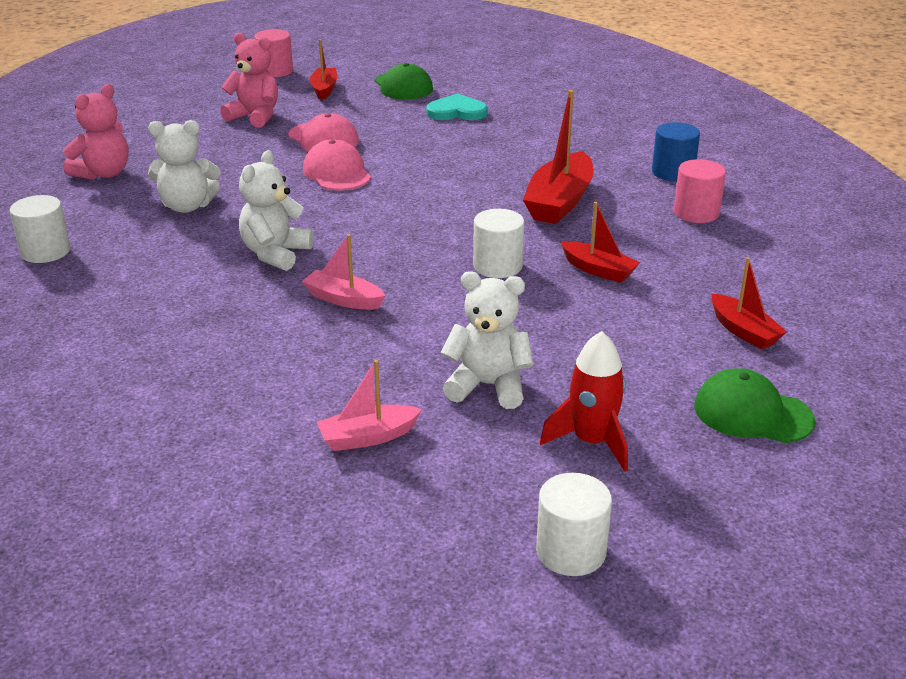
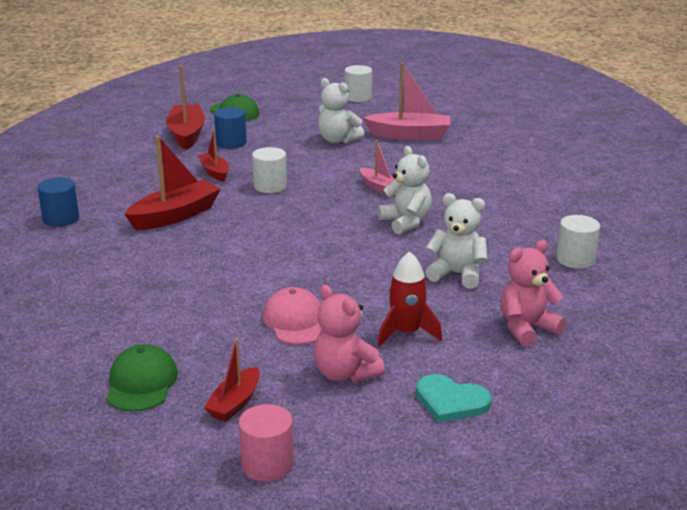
camera: 155 degrees left, 5 degrees down
white teddy bear [239,150,314,271] -> white teddy bear turned 75 degrees counterclockwise [378,146,432,235]
pink cap [303,139,371,190] -> none
pink boat [317,360,422,451] -> pink boat [363,62,450,140], size x1.70
turquoise heart [426,93,488,120] -> turquoise heart moved to [416,374,492,423]
red rocket [540,331,628,471] -> red rocket moved to [378,251,442,347]
pink cylinder [674,159,726,223] -> none
red boat [711,257,787,349] -> red boat [166,65,205,150], size x1.70
none -> blue cylinder [214,107,247,149]

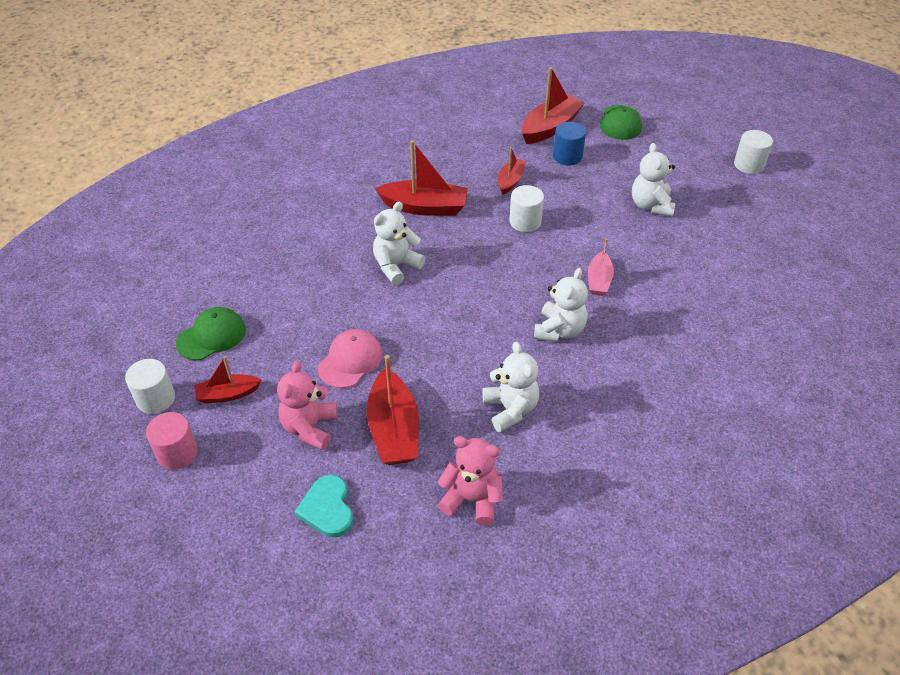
camera: 50 degrees right, 20 degrees up
blue cylinder [37,177,79,227] -> none
pink boat [363,62,450,140] -> none
red rocket [378,251,442,347] -> red boat [367,355,419,465]
white cylinder [556,215,600,269] -> white cylinder moved to [125,359,175,414]
none -> white teddy bear [373,202,425,285]

